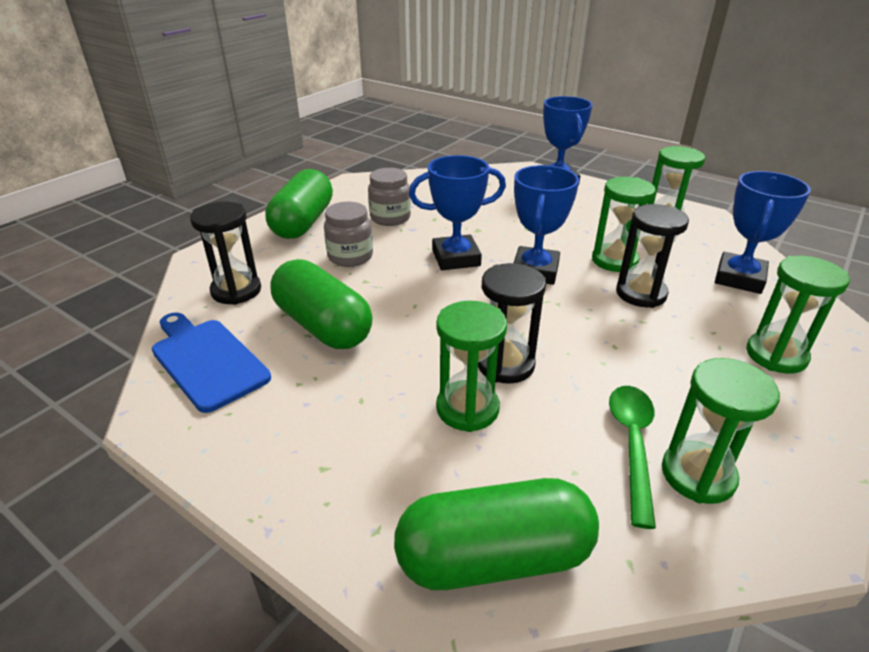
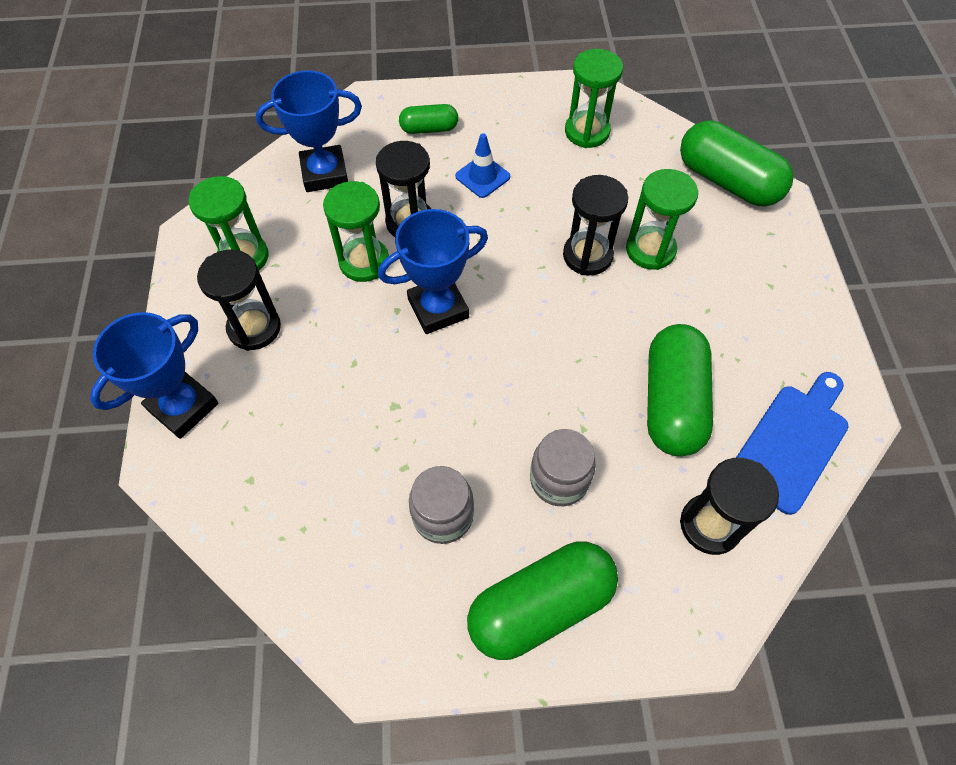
camera: 130 degrees left, 25 degrees up
blue cutting board [152,312,271,413] -> blue cutting board turned 150 degrees counterclockwise [736,372,849,515]
blue trophy [409,155,506,270] -> none
green spoon [609,386,656,529] -> none
green hourglass [746,256,850,374] -> green capsule [399,104,458,134]
none -> black hourglass [197,250,281,351]
none -> blue traffic cone [455,133,510,198]

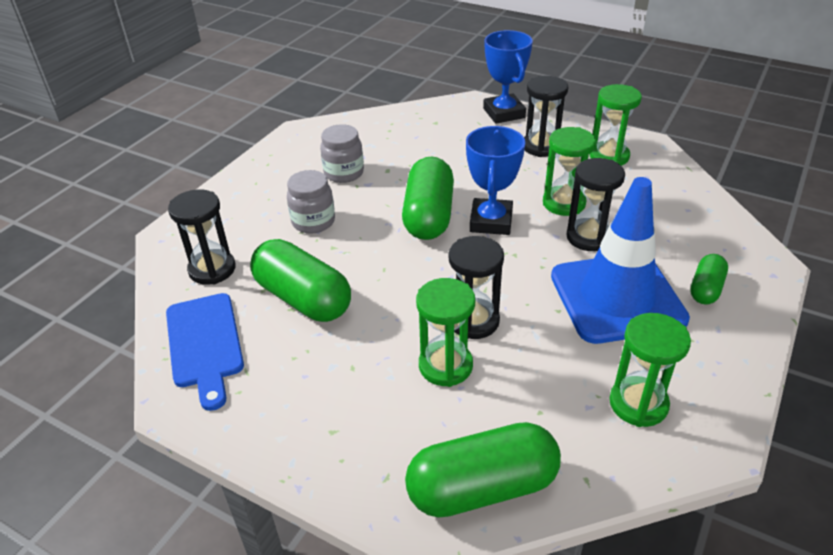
camera: 125 degrees right, 20 degrees down
blue trophy [256,70,362,192] -> none
blue traffic cone [455,133,510,198] -> blue traffic cone [551,177,690,344], size x2.44
green capsule [467,541,618,660] -> green capsule moved to [402,156,454,240]

